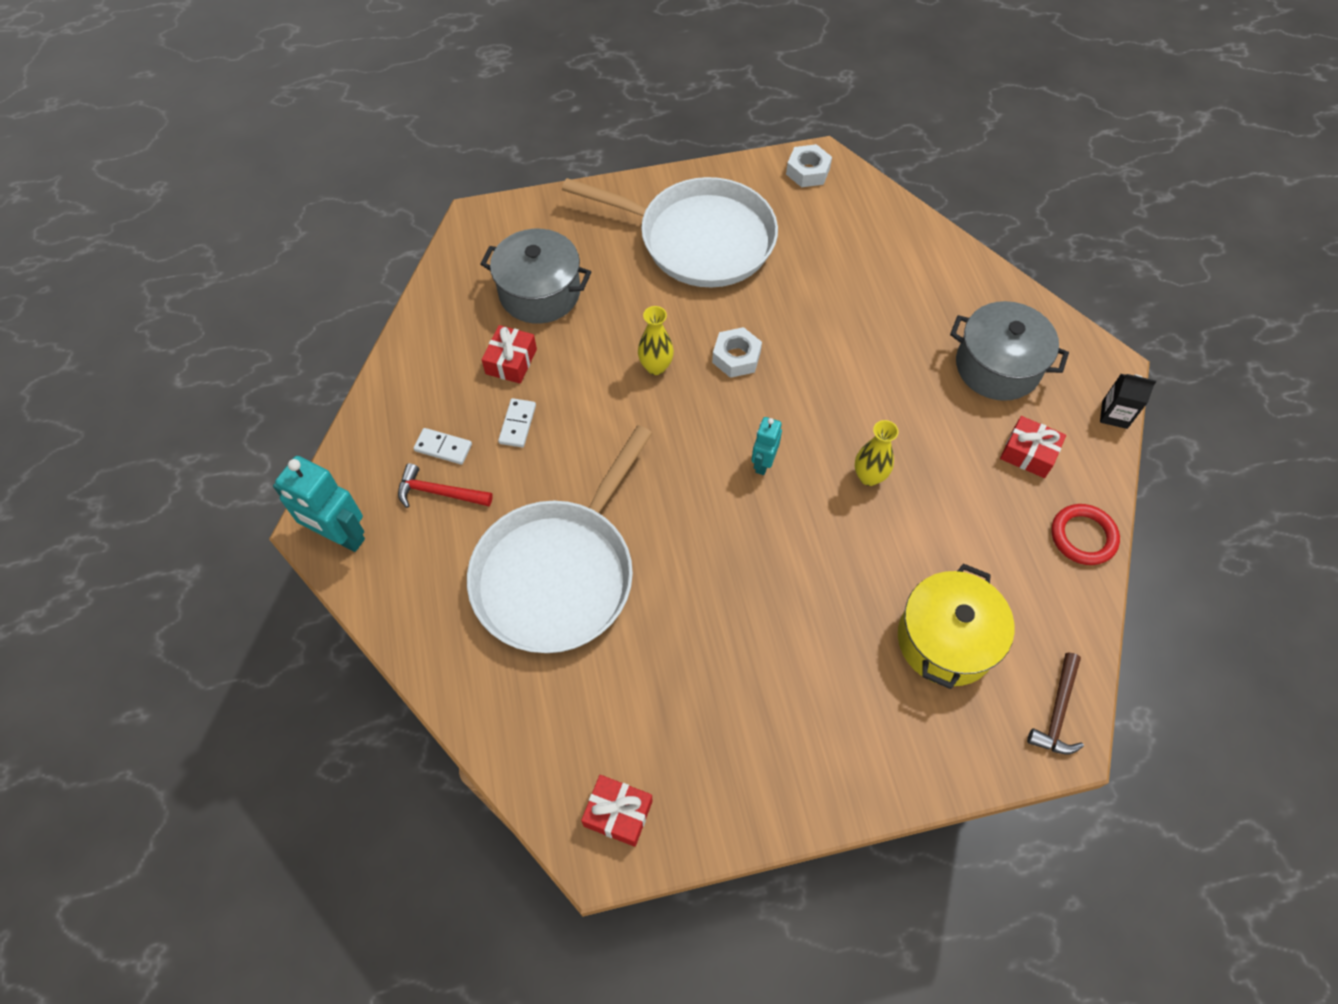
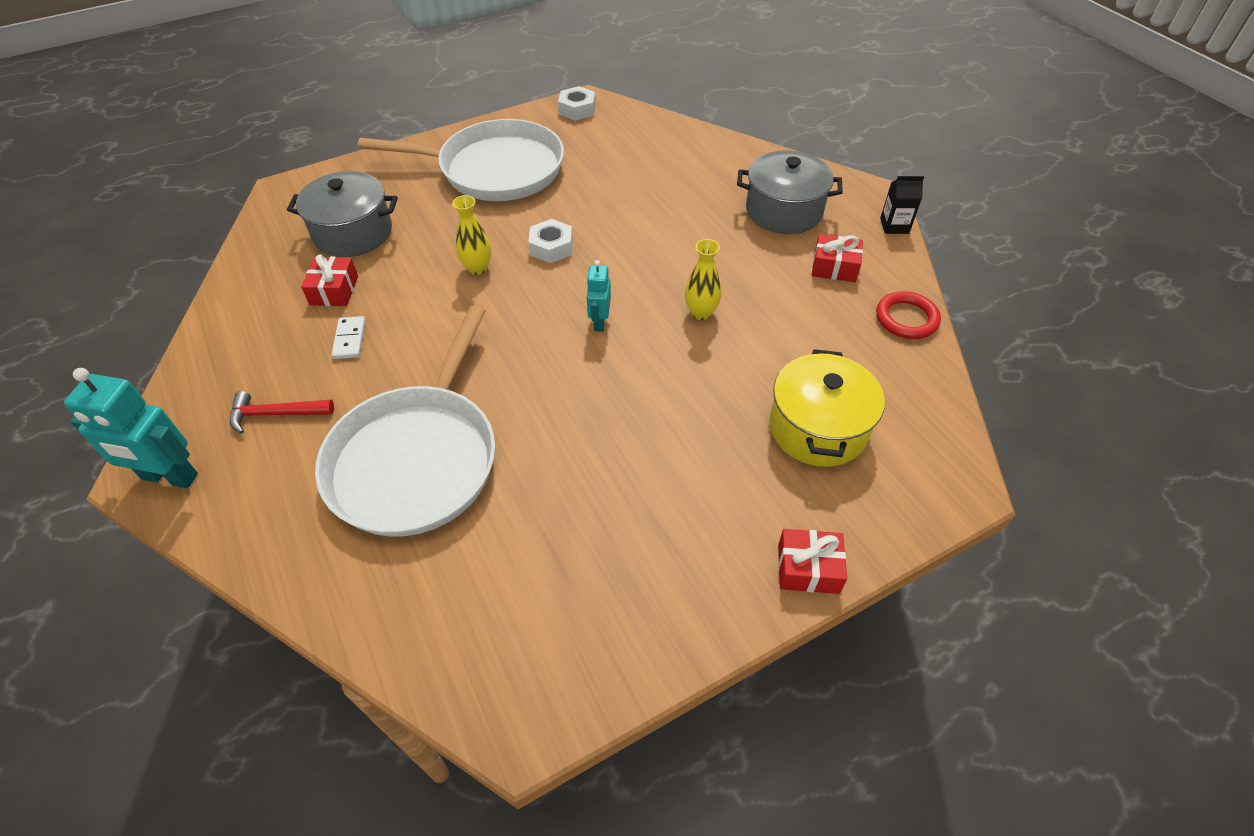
camera: 15 degrees left, 10 degrees down
white domino [413,428,472,465] -> none
red gift [581,775,653,847] -> red gift moved to [778,529,847,594]
brown hammer [1027,652,1084,754] -> none

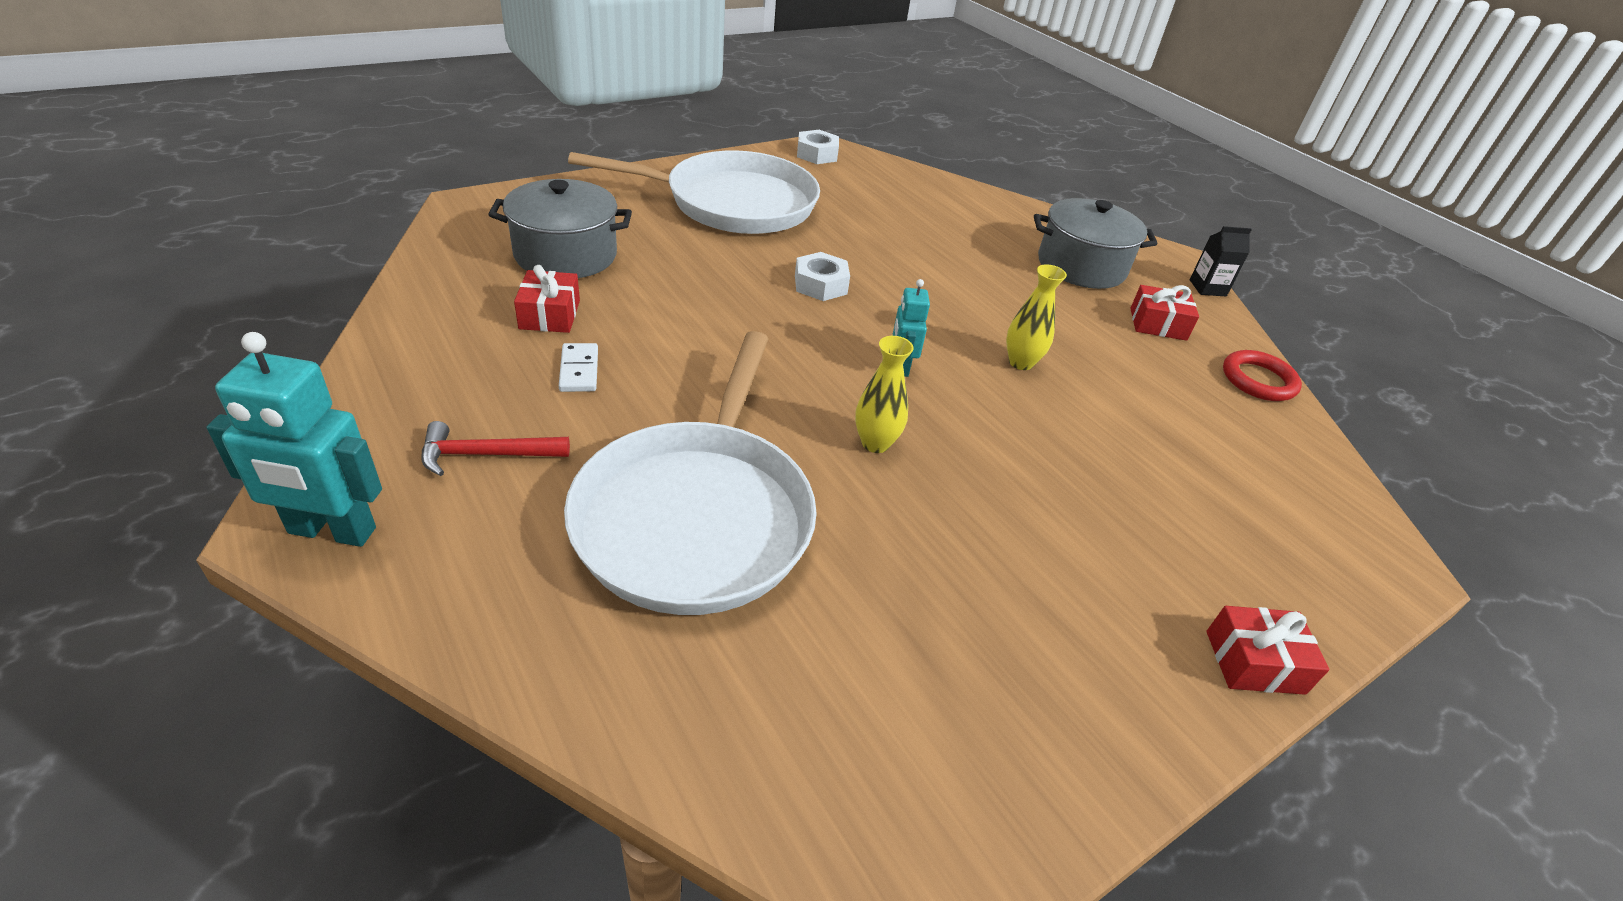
camera: 10 degrees left, 10 degrees down
yellow vase [452,195,491,275] -> yellow vase moved to [855,336,914,453]
yellow pot [770,349,885,467] -> none

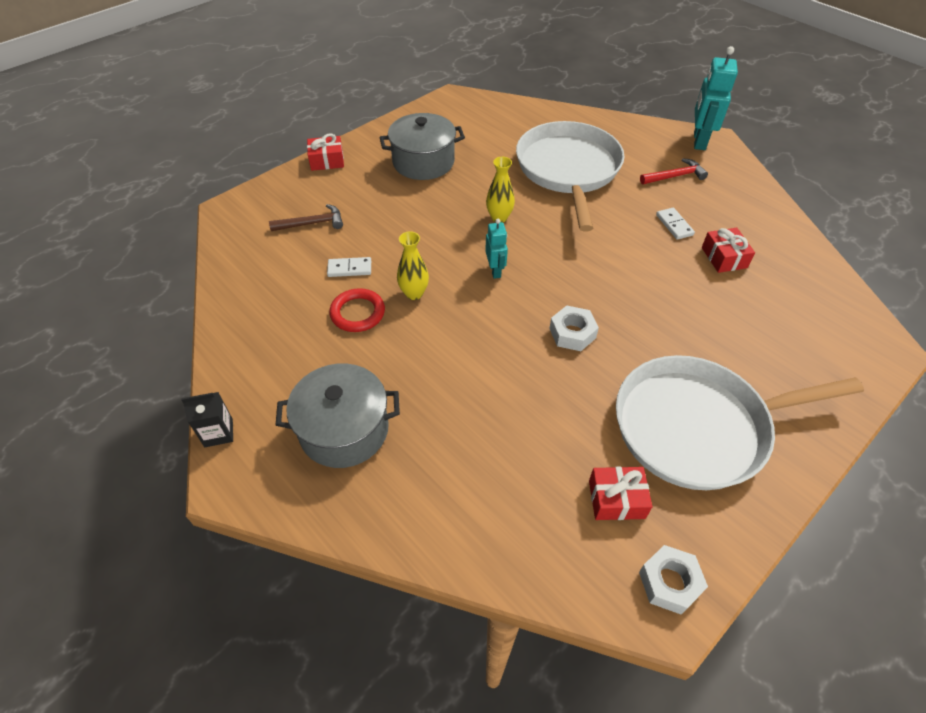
camera: 175 degrees right, 10 degrees up
turquoise robot [207,332,382,547] -> turquoise robot turned 75 degrees counterclockwise [694,46,738,150]
grey pot [488,179,632,278] -> grey pot moved to [379,113,465,180]
red gift [1130,285,1199,341] -> red gift moved to [589,467,652,520]
red ring [1223,350,1302,401] -> red ring moved to [329,288,385,332]
none -> brown hammer [269,204,343,231]
none -> white domino [327,257,371,277]

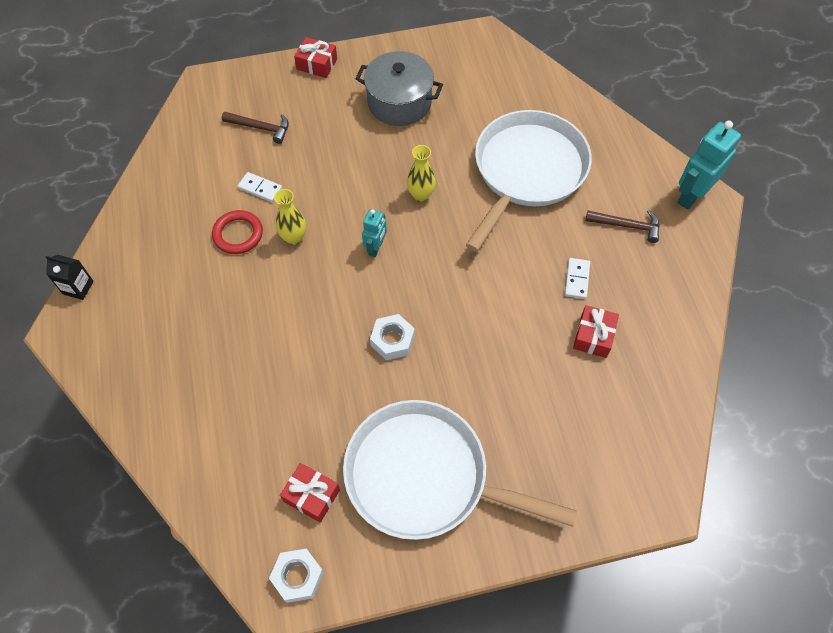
camera: 30 degrees right, 10 degrees up
grey pot [276,364,400,468] -> none
red hammer [640,158,708,184] -> brown hammer [586,210,659,243]

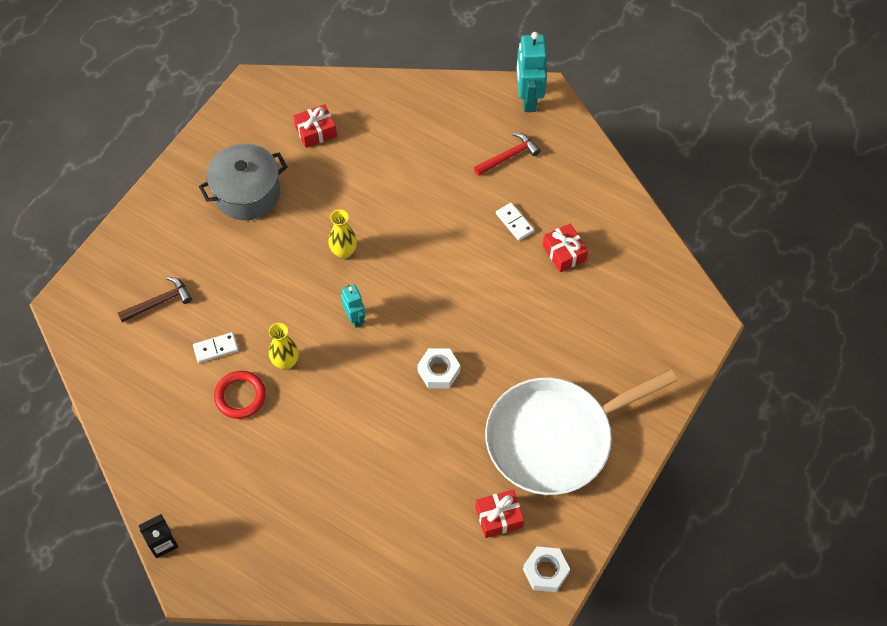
camera: 45 degrees left, 0 degrees up
red gift [294,37,337,78] -> red gift moved to [293,104,337,148]
white pan [466,110,592,252] -> none
brown hammer [586,210,659,243] -> red hammer [474,133,540,176]

